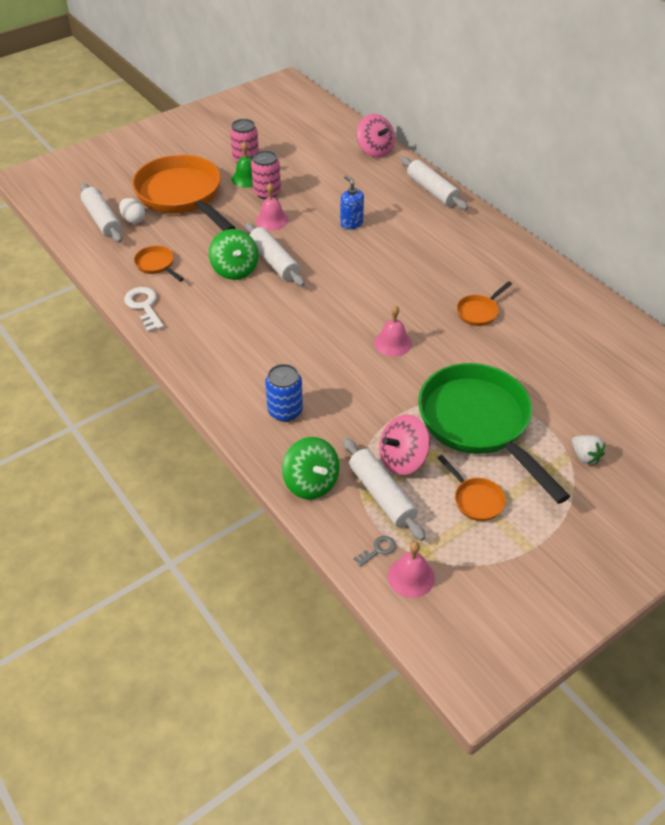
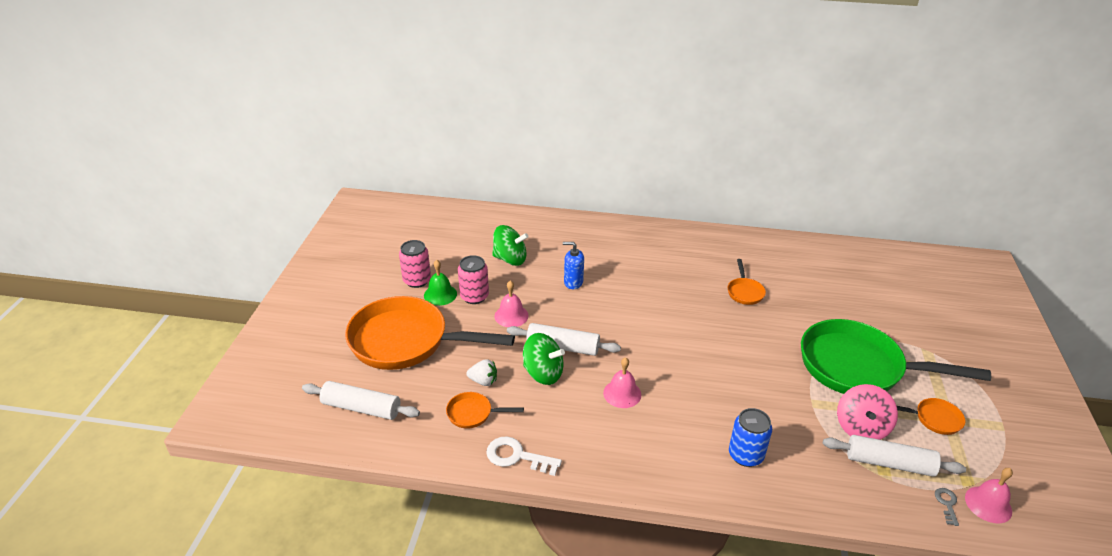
camera: 45 degrees left, 10 degrees down
white egg [119,198,145,224] -> none
green spinning top [282,437,340,499] -> green spinning top moved to [492,225,529,266]
pink spinning top [356,114,395,158] -> none
pink bell [374,305,412,357] -> pink bell moved to [603,357,641,408]
white rolling pin [401,157,468,210] -> none
white strawberry [572,435,605,464] -> white strawberry moved to [466,359,497,386]

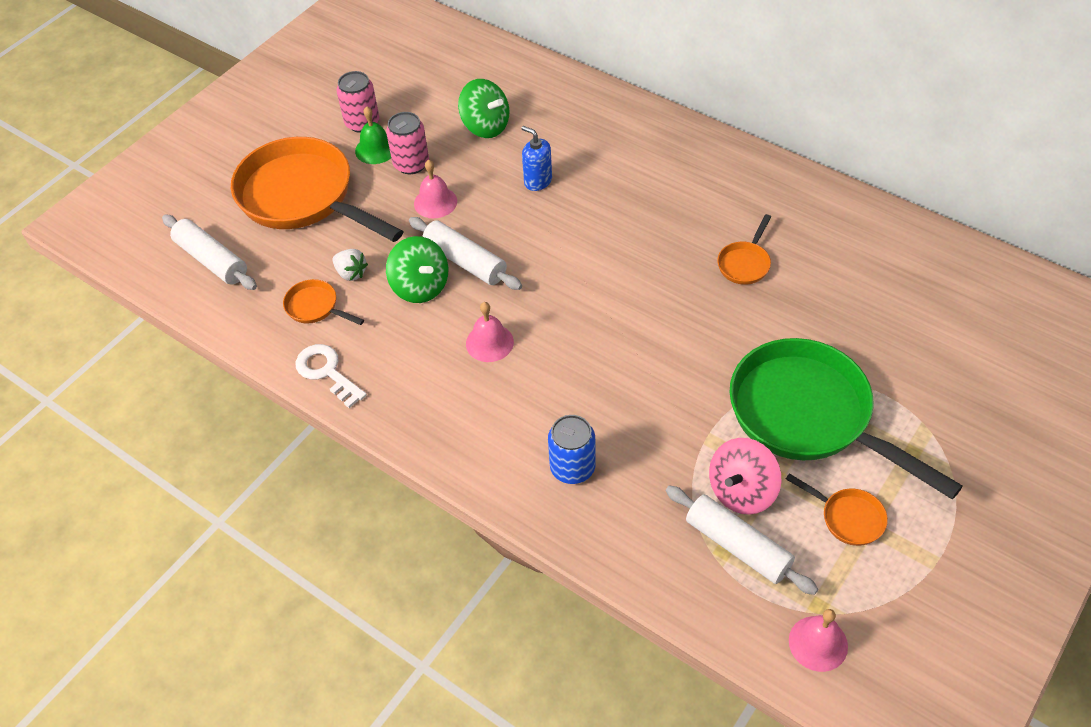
camera: 30 degrees right, 15 degrees up
grey key [935,488,959,526] -> none

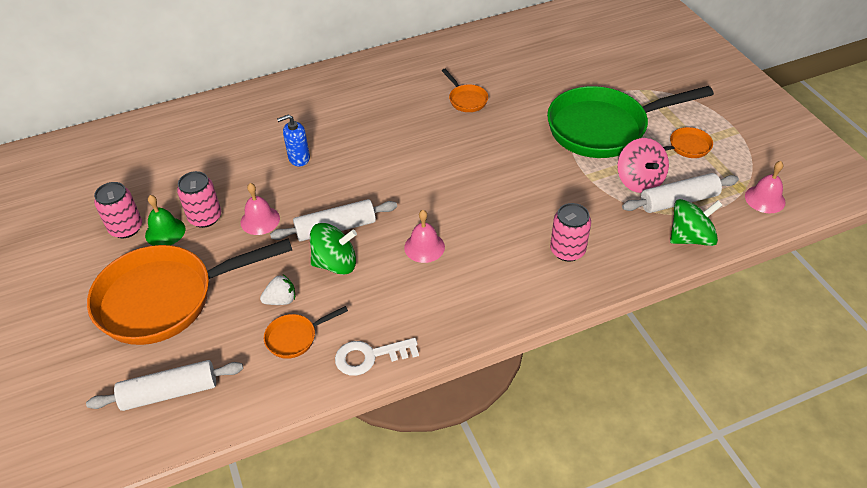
camera: 60 degrees left, 5 degrees down
green spinning top [458,79,510,138] -> green spinning top moved to [670,199,722,246]
blue can [548,415,596,484] -> pink can [550,203,591,262]

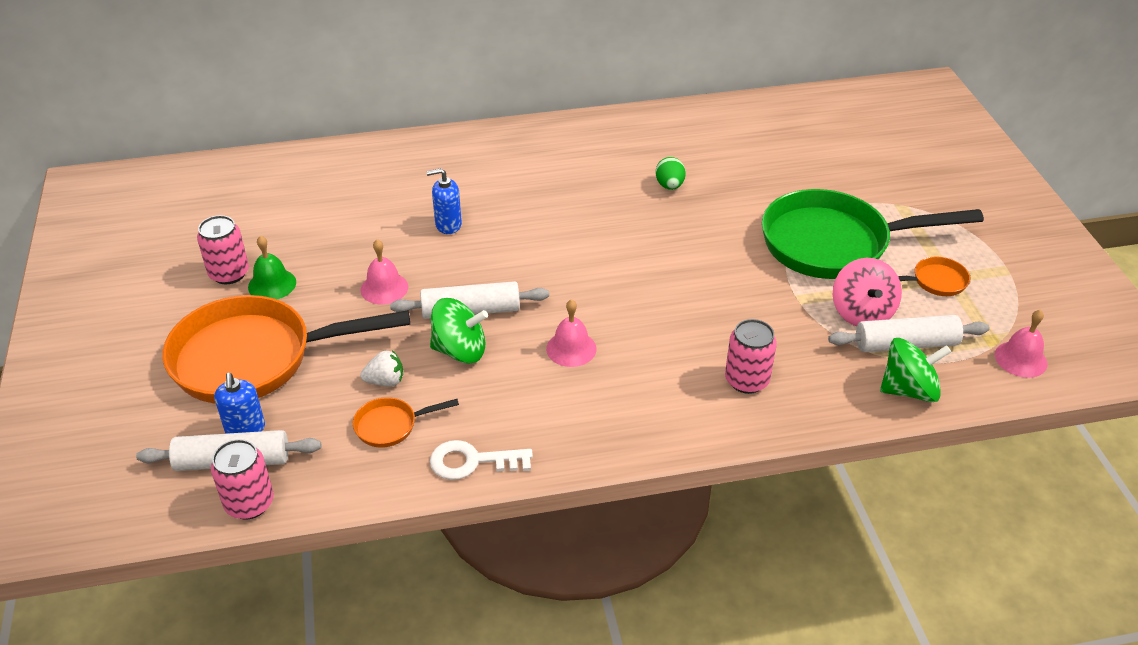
camera: 10 degrees right, 5 degrees down
pink can [177,171,221,228] -> pink can moved to [211,439,274,520]
orange pan [442,69,488,112] -> green egg [655,157,686,190]
none -> blue soap dispenser [214,373,265,434]

